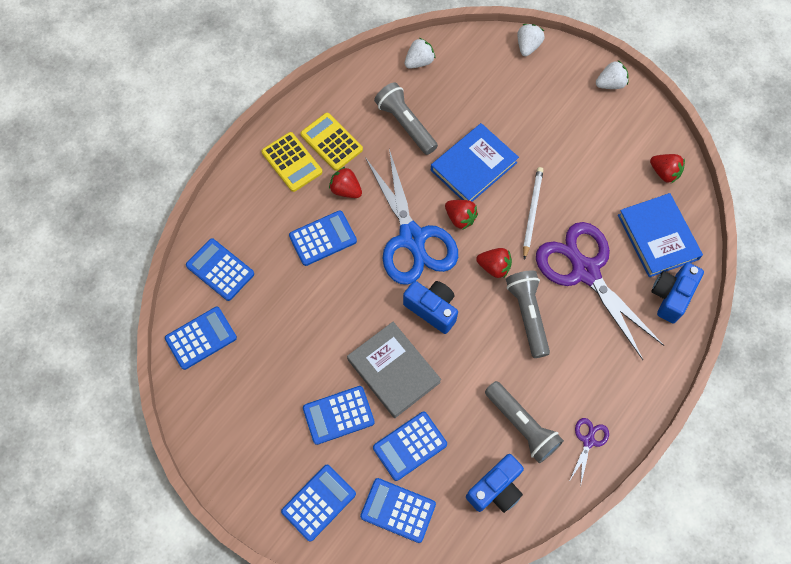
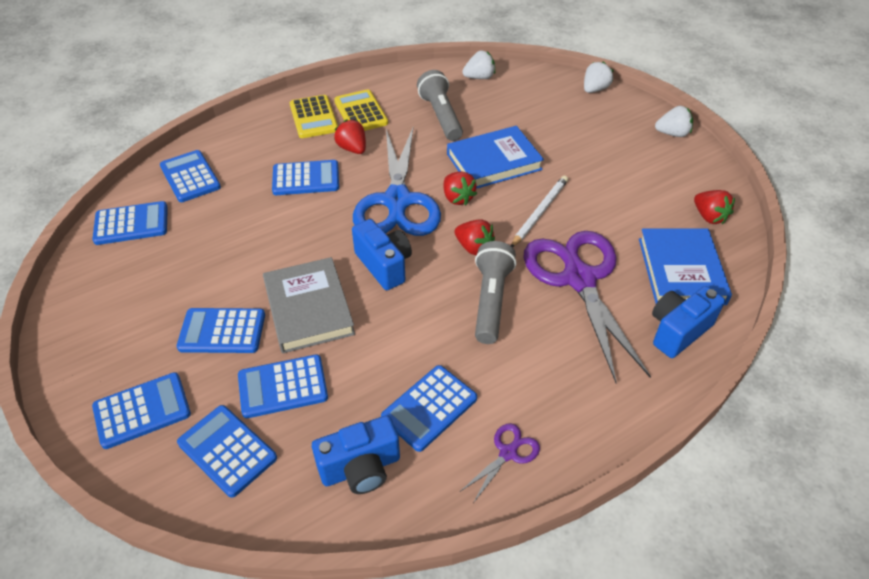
camera: 20 degrees right, 20 degrees down
grey flashlight [485,381,564,463] -> blue calculator [381,365,477,452]

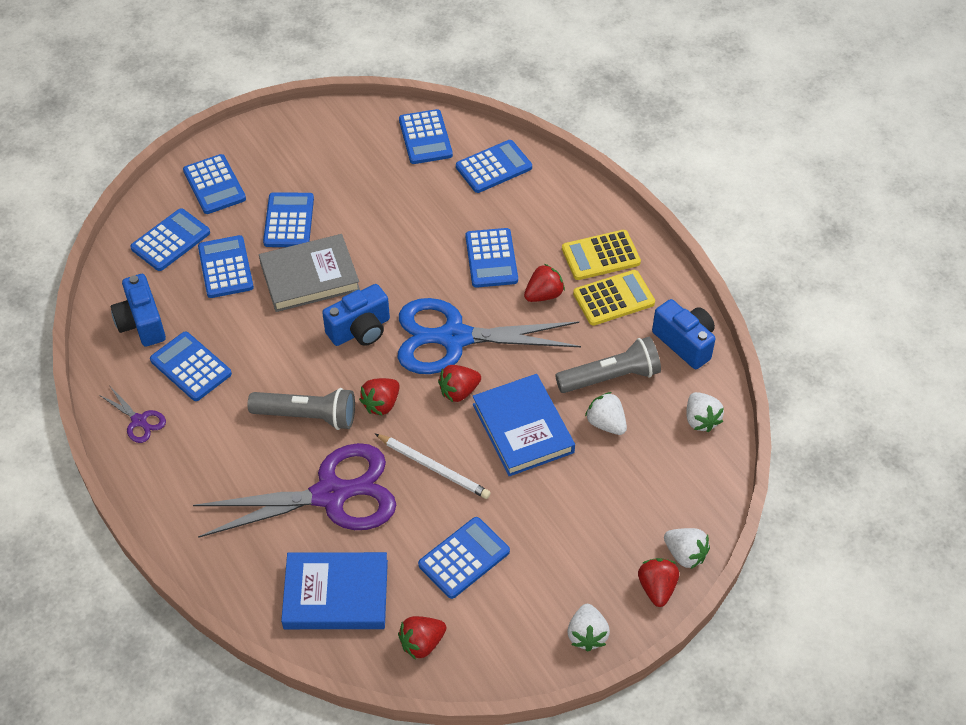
camera: 90 degrees right, 5 degrees up
blue camera [652,286,725,358] -> blue camera moved to [652,299,716,369]
none -> blue calculator [418,517,510,599]
none -> white strawberry [585,392,627,435]
none -> red strawberry [638,558,679,607]

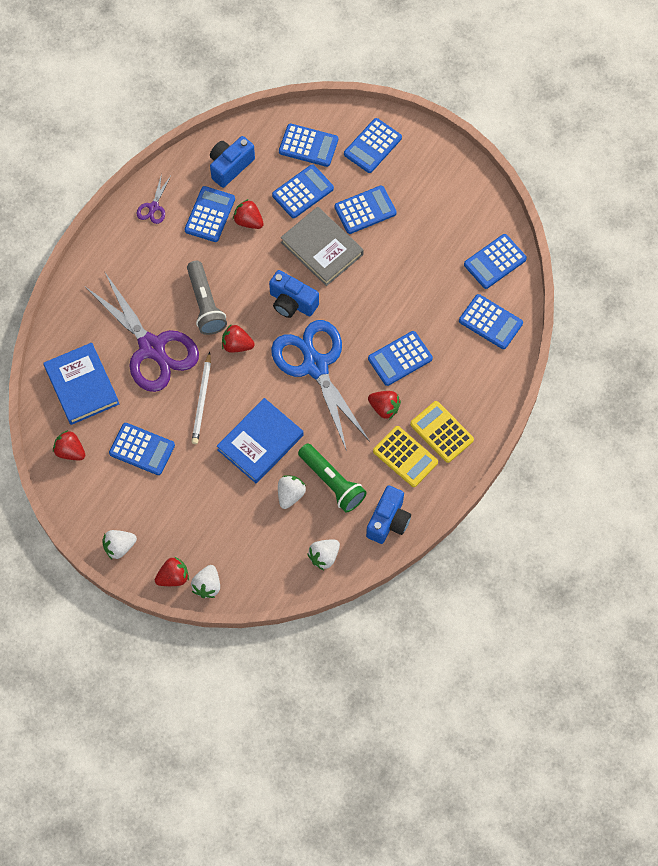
camera: 65 degrees right, 15 degrees up
red strawberry [438,365,481,402] -> red strawberry moved to [233,199,264,229]
grey flashlight [555,337,661,393] -> green flashlight [298,443,367,513]

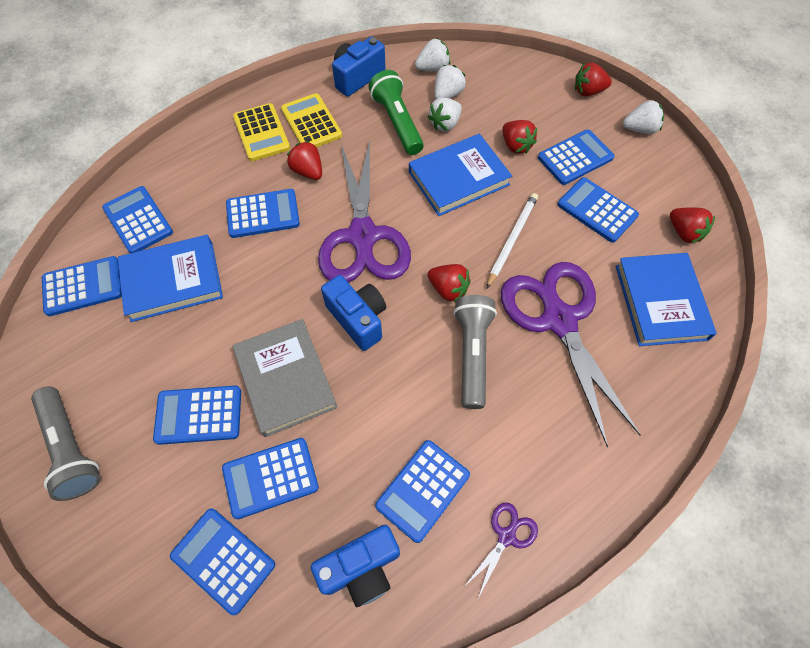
camera: 160 degrees left, 5 degrees down
white strawberry [191,565,220,598] -> white strawberry moved to [435,65,466,99]
red strawberry [233,199,264,229] -> red strawberry moved to [502,120,537,154]
blue scissors [271,320,370,451] -> purple scissors [318,140,411,283]
blue calculator [344,118,402,173] -> blue calculator moved to [538,129,614,185]
none -> grey flashlight [31,386,101,501]
none -> blue book [118,235,223,322]

